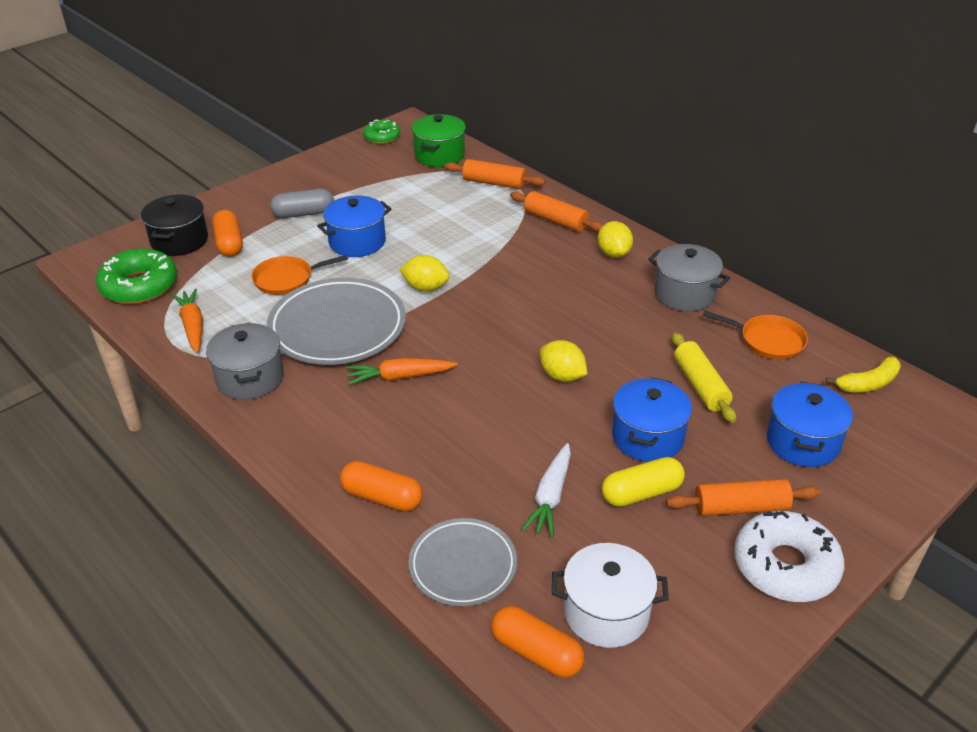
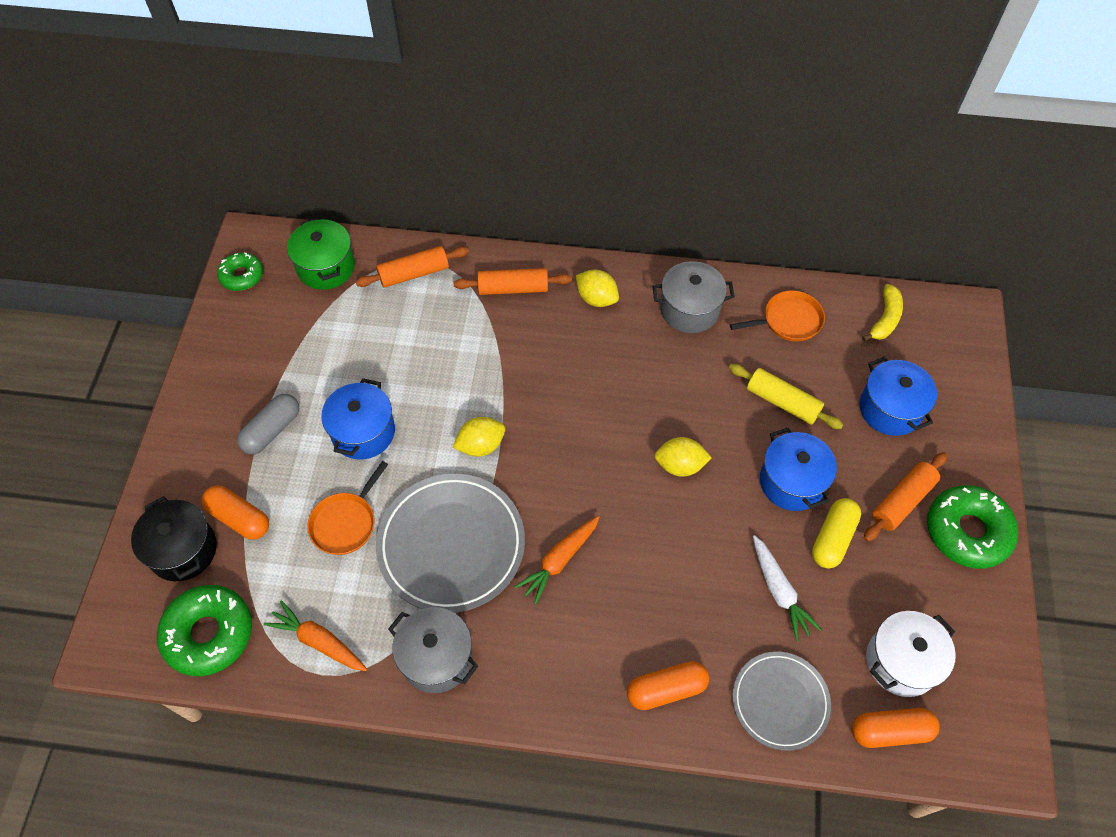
camera: 40 degrees left, 20 degrees up
white donut [734,511,844,602] -> green donut [927,485,1018,569]

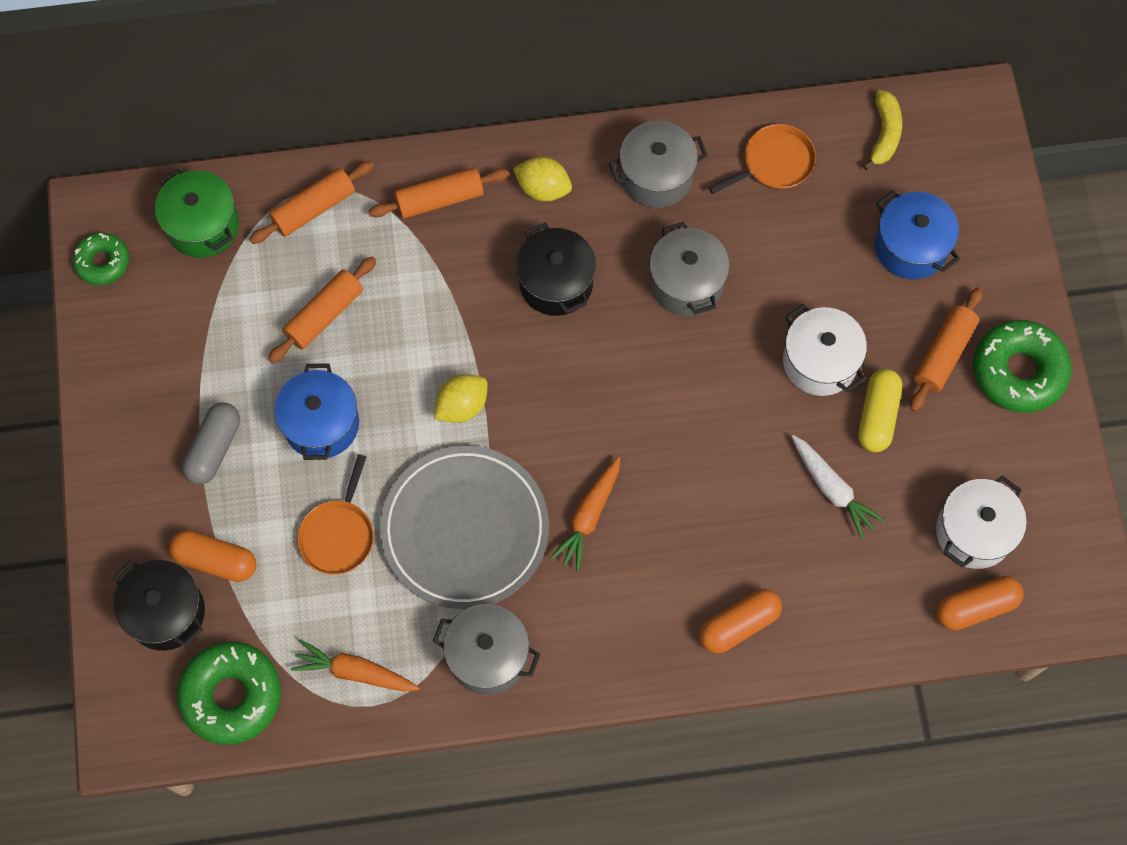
camera: 15 degrees left, 10 degrees up
yellow lemon [654,437,712,477] -> none
yellow rolling pin [729,364,843,429] -> none
grey plate [732,652,831,751] -> none
blue pot [760,428,837,511] -> white pot [783,304,867,396]
none -> orange rolling pin [268,256,376,363]
none -> black pot [516,223,596,316]
none -> grey pot [649,222,730,316]

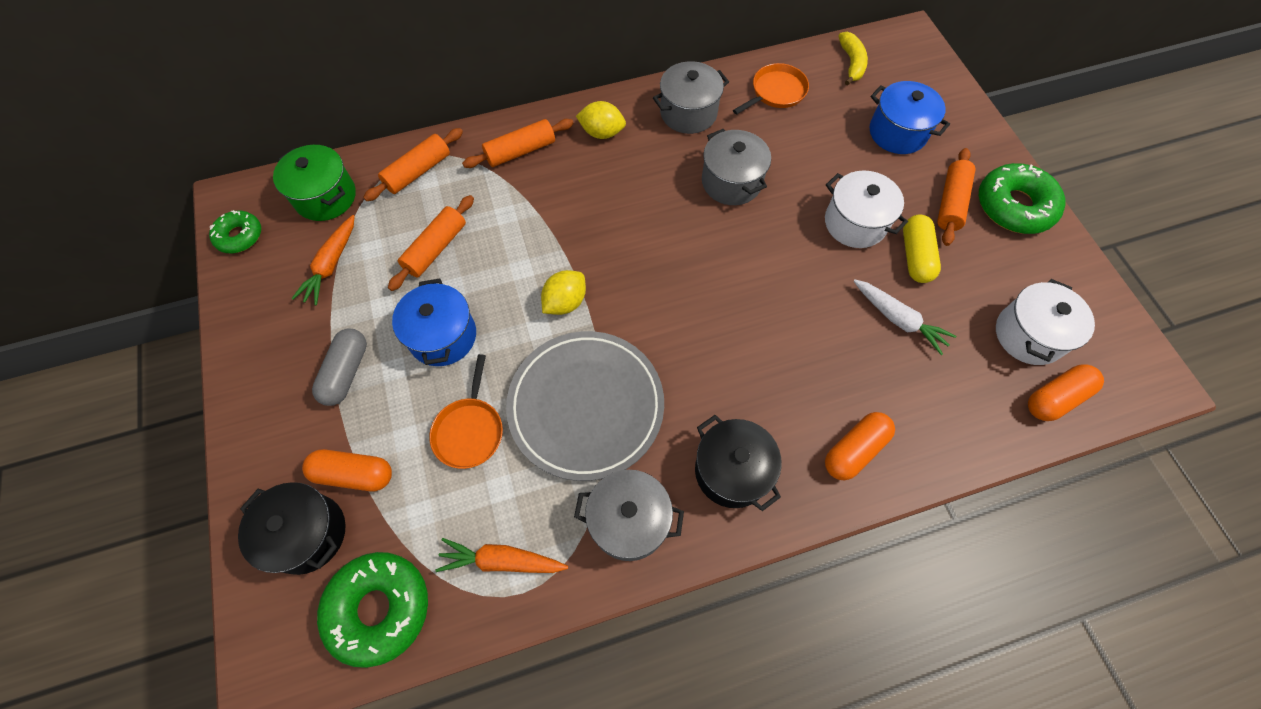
camera: 10 degrees left, 5 degrees down
black pot [516,223,596,316] -> black pot moved to [695,415,782,511]
orange carrot [550,456,620,572] -> orange carrot moved to [292,215,355,306]

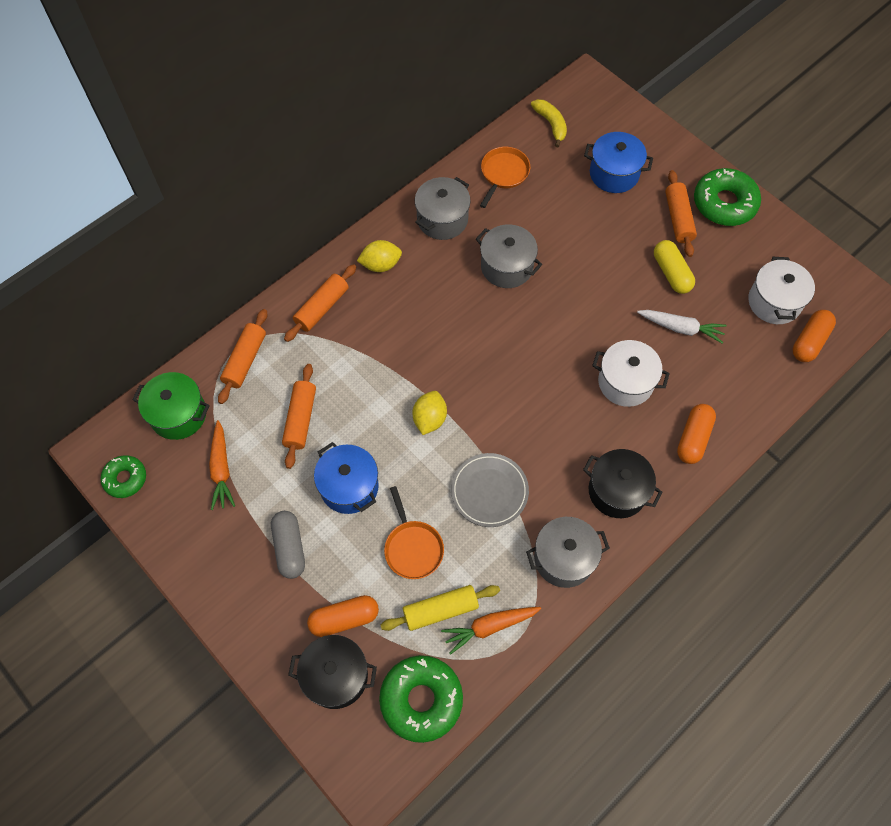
camera: 25 degrees left, 0 degrees up
grey plate [506,331,664,481] -> grey plate [451,453,529,527], size x0.61
white pot [825,170,908,248] -> white pot moved to [592,340,670,407]
none -> yellow rolling pin [381,585,500,631]

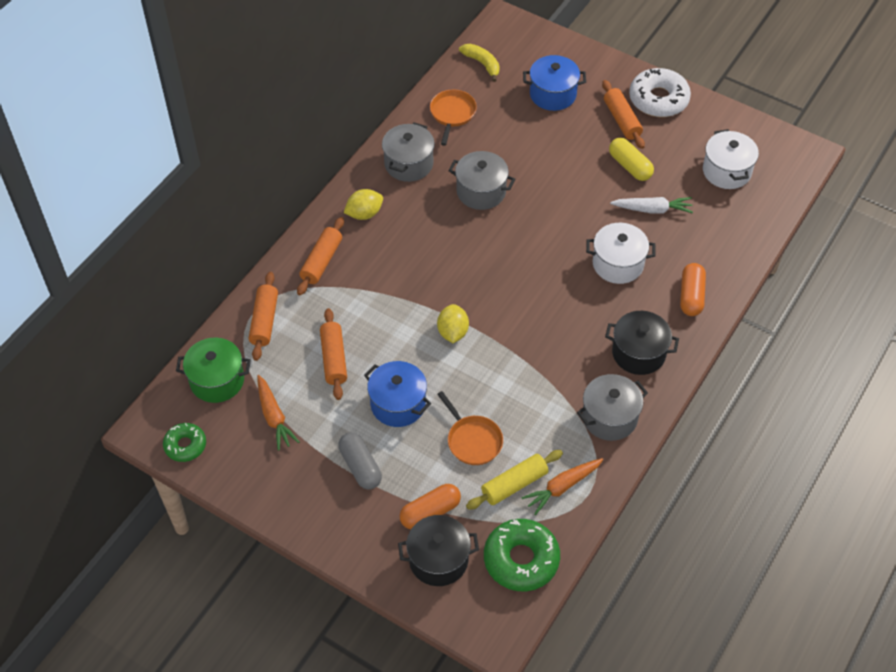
camera: 15 degrees left, 10 degrees down
grey plate [451,453,529,527] -> none
green donut [694,168,761,226] -> white donut [629,68,691,117]
orange capsule [793,310,836,362] -> none

